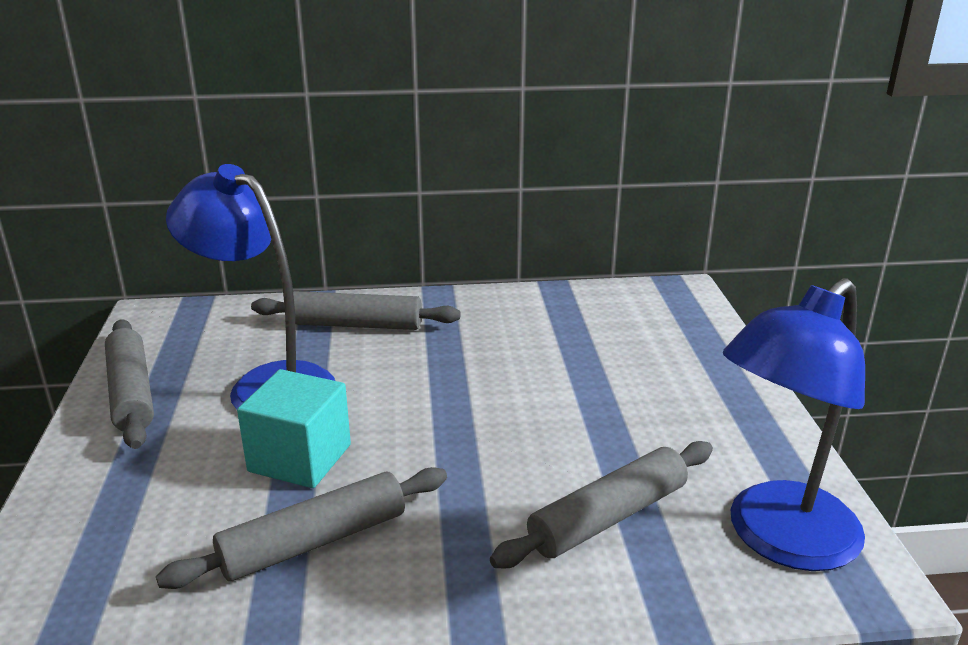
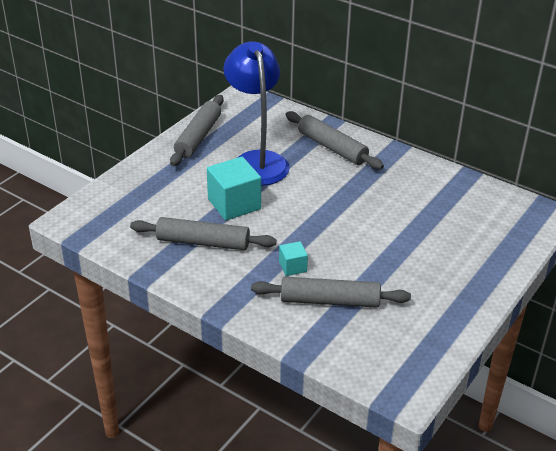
camera: 40 degrees right, 10 degrees up
blue lamp [723,278,865,571] -> none
none -> turquoise cube [279,241,308,276]

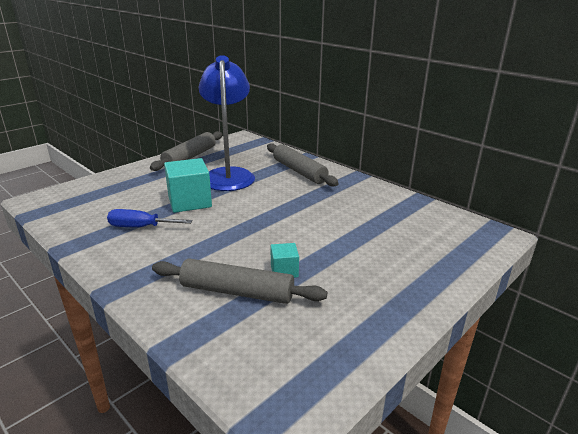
camera: 10 degrees right, 10 degrees down
grey rolling pin [130,217,277,250] -> blue screwdriver [107,209,192,227]
turquoise cube [279,241,308,276] -> turquoise cube moved to [271,243,299,278]

